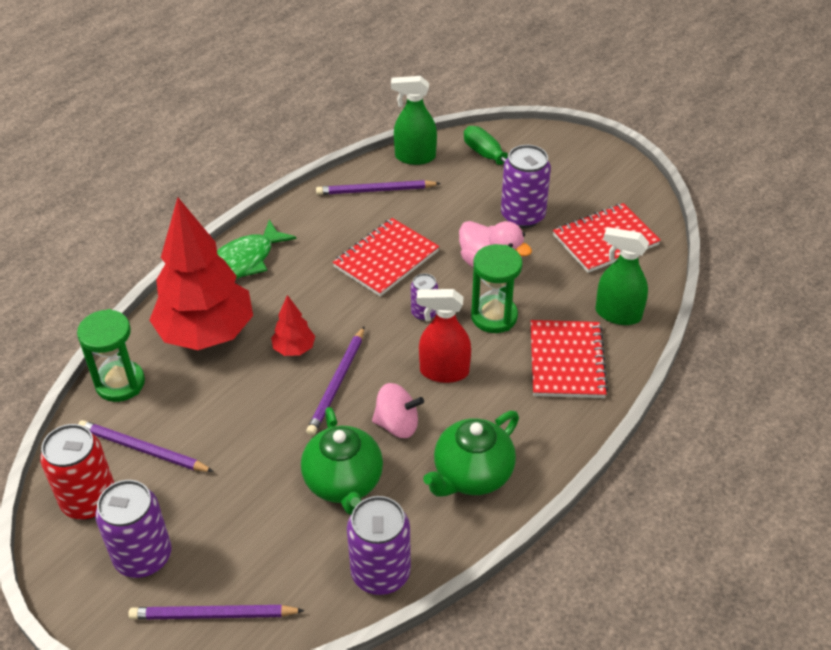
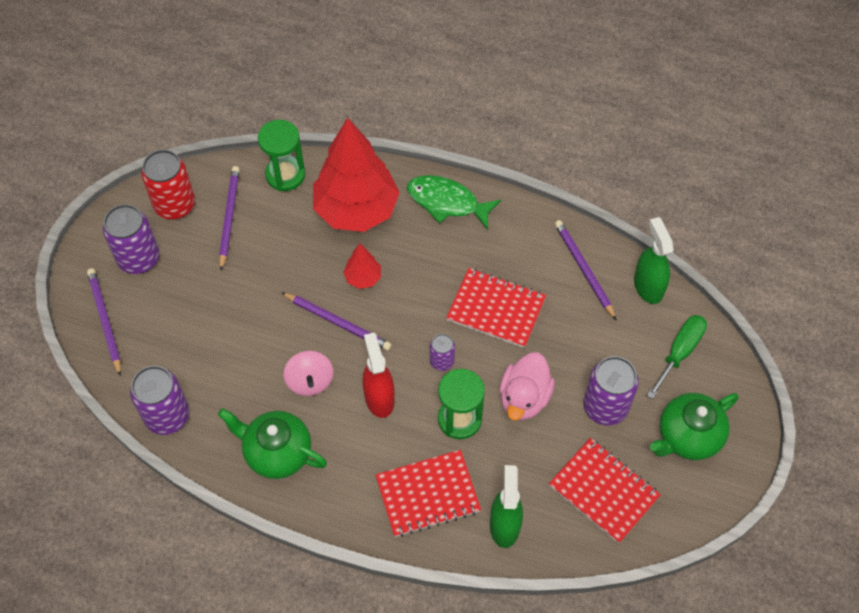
camera: 70 degrees right, 15 degrees up
green teapot [301,407,383,515] -> green teapot moved to [650,393,738,460]
purple pencil [306,327,364,436] -> purple pencil turned 150 degrees counterclockwise [281,292,392,351]

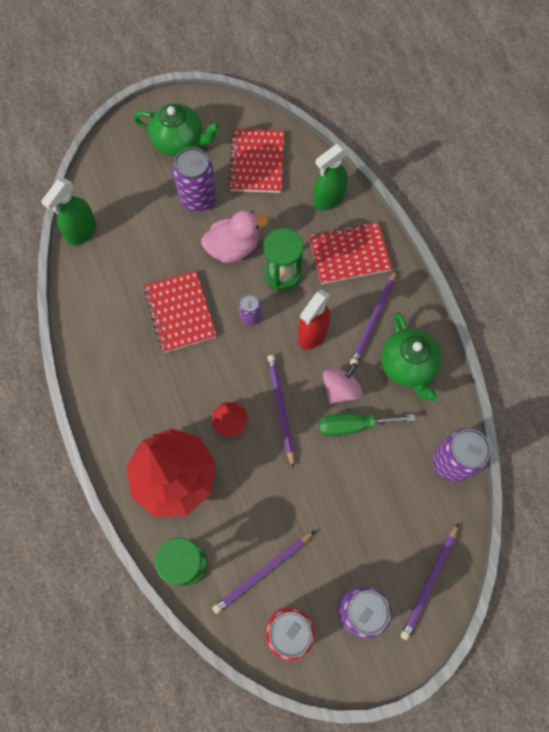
camera: 130 degrees left, 10 degrees up
red notebook [376,450,481,537] -> red notebook turned 45 degrees counterclockwise [309,222,392,284]
green fish [407,175,501,230] -> none
purple pencil [555,220,616,320] -> purple pencil moved to [350,270,397,365]
green screwdriver [647,315,707,399] -> green screwdriver moved to [319,413,416,436]

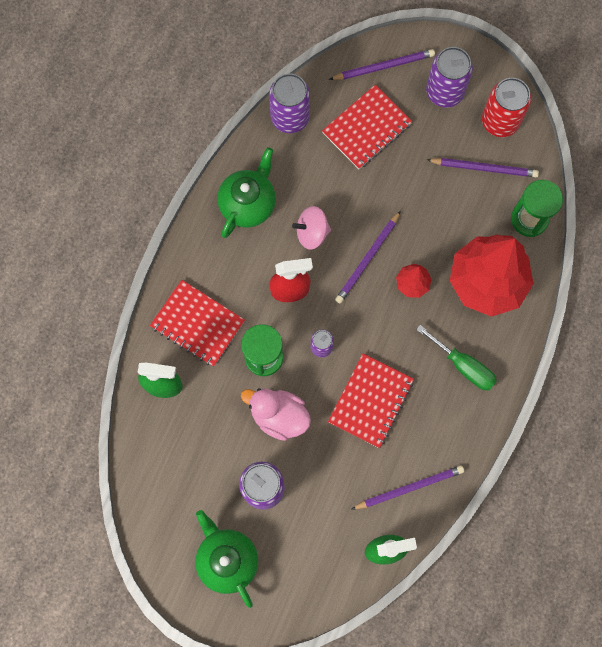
camera: 135 degrees left, 5 degrees up
red notebook [228,129,284,193] -> red notebook moved to [322,85,412,169]
green screwdriver [319,413,416,436] -> green screwdriver moved to [416,325,497,390]
purple pencil [350,270,397,365] -> purple pencil moved to [351,465,464,510]

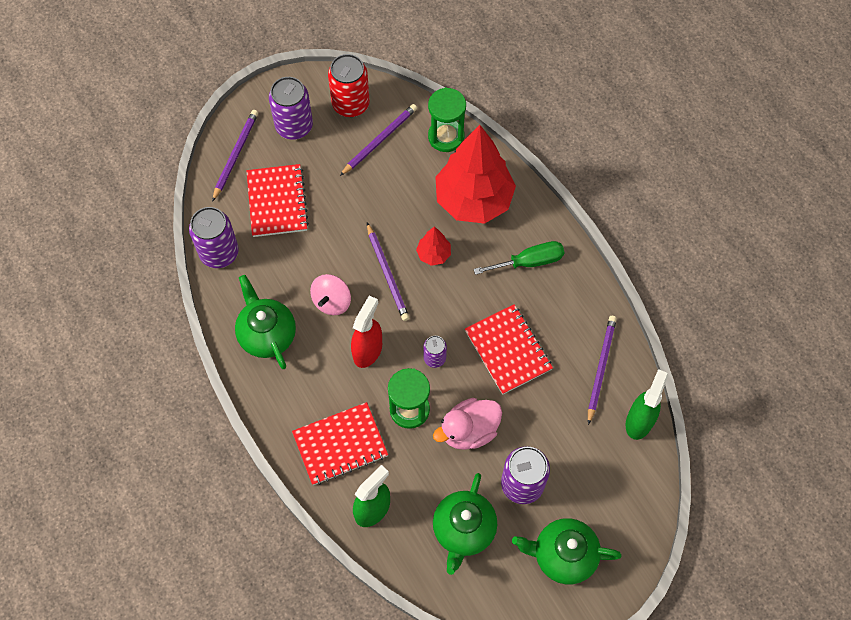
camera: 55 degrees left, 10 degrees down
none -> green teapot [433,473,497,575]

